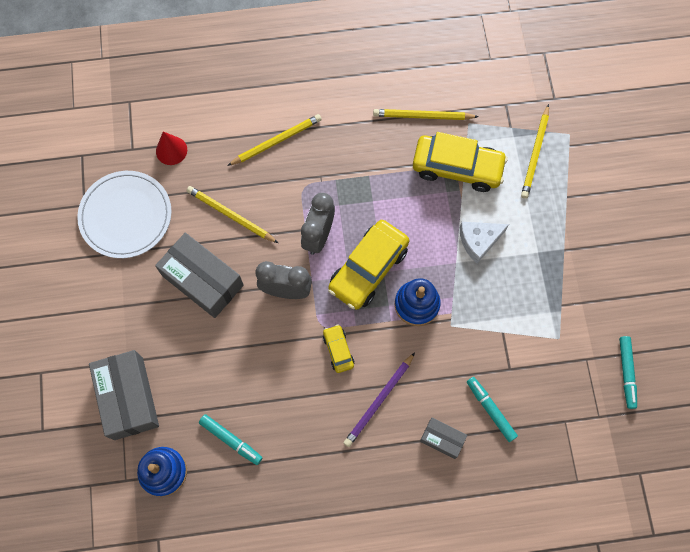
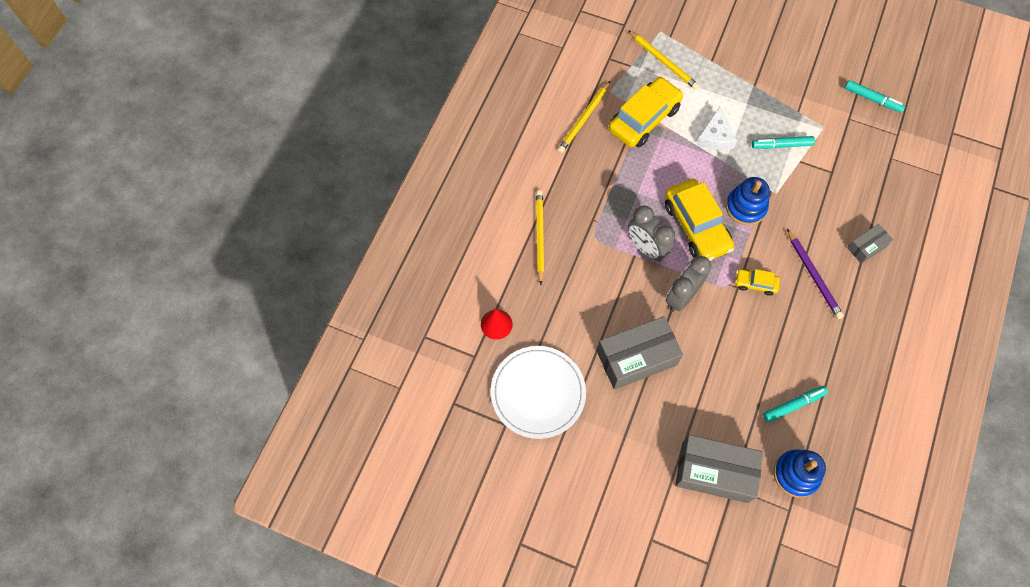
camera: 60 degrees left, 5 degrees down
yellow pencil [187,186,278,243] -> none
turquoise marker [467,377,518,442] -> turquoise marker moved to [752,136,815,149]

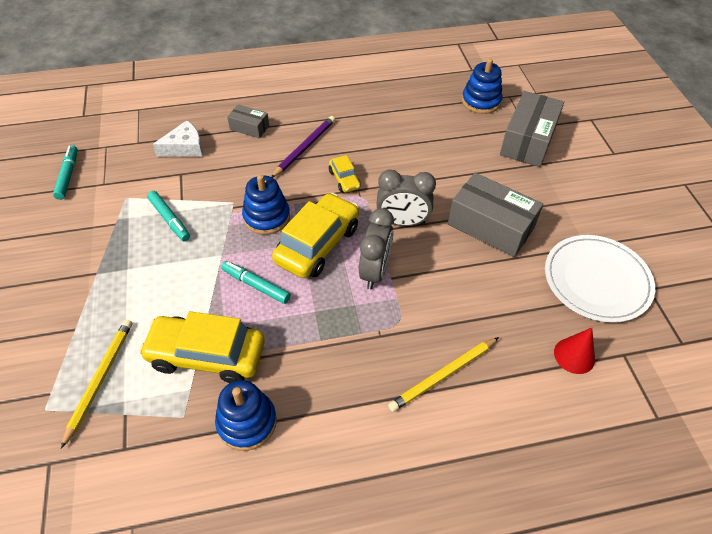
camera: 125 degrees left, 15 degrees down
yellow pencil [558,81,610,153] -> blue stacking toy [215,380,277,451]
grey box [675,435,763,503] -> grey box turned 45 degrees clockwise [500,91,564,167]
white cheese [696,107,737,151] -> white cheese moved to [153,120,203,157]
turquoise marker [763,386,828,422] -> turquoise marker moved to [221,261,291,304]

